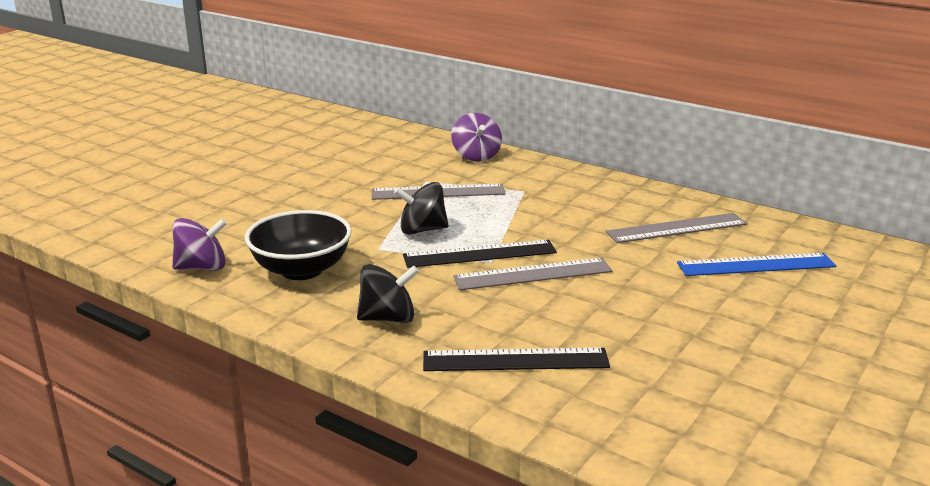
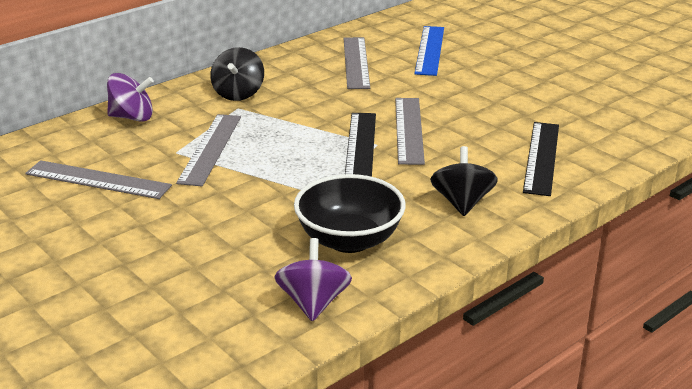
camera: 75 degrees left, 5 degrees up
black spinning top [394,182,448,235] -> black spinning top moved to [210,47,264,101]
none -> grey ruler [25,160,172,199]

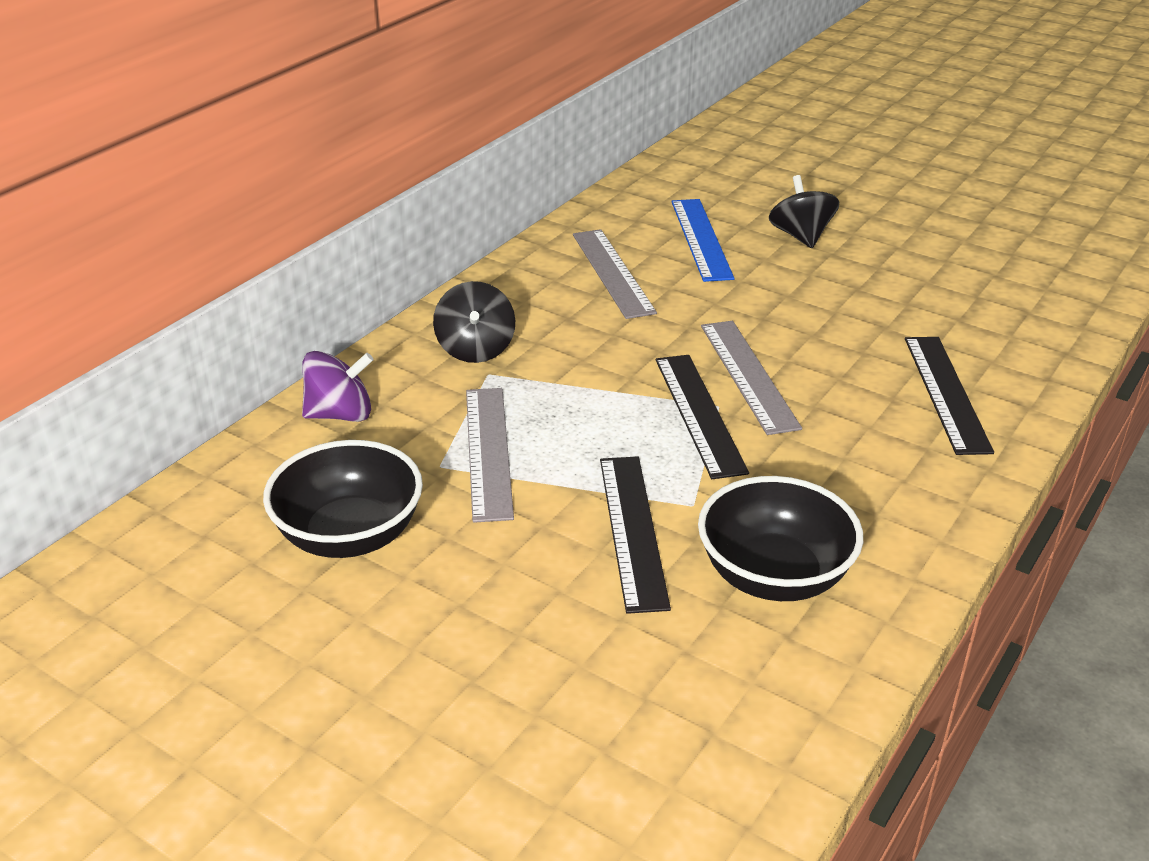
camera: 15 degrees left, 5 degrees up
grey ruler [25,160,172,199] -> black bowl [263,440,423,558]
purple spinning top [274,238,352,322] -> none
black spinning top [430,146,498,216] -> black spinning top moved to [769,175,839,248]
none -> black ruler [600,456,671,614]

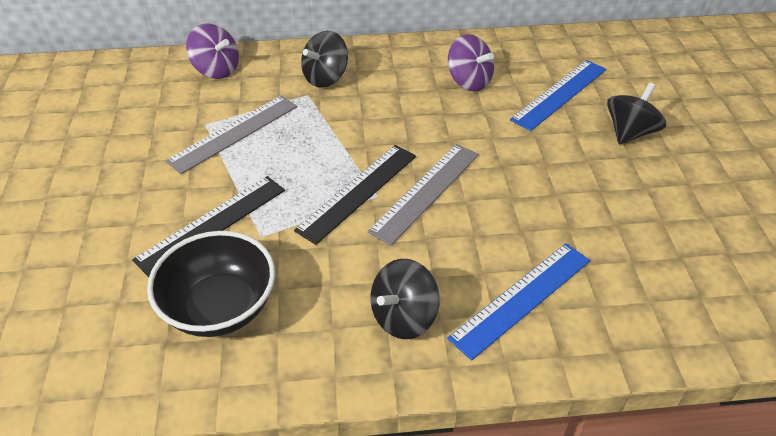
camera: 50 degrees right, 10 degrees up
black bowl [263,440,423,558] -> none
grey ruler [573,229,657,319] -> purple spinning top [448,34,494,92]
black ruler [905,337,994,455] -> blue ruler [447,243,590,360]
none -> black spinning top [370,259,440,339]

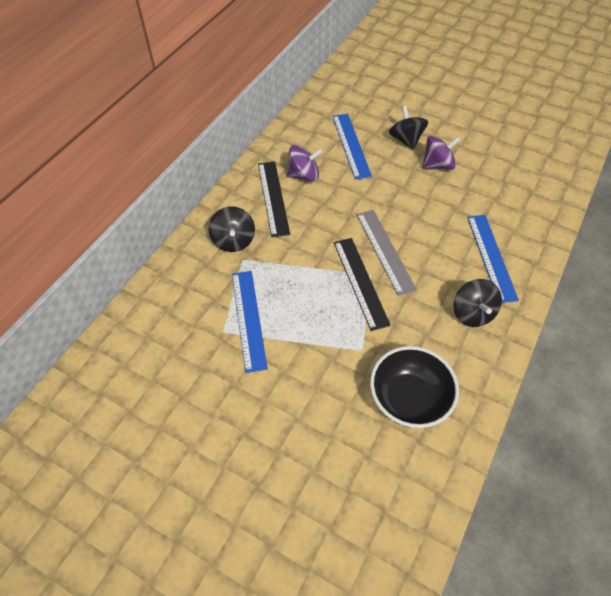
camera: 55 degrees left, 10 degrees up
black ruler [132,176,285,277] -> black ruler moved to [258,161,290,237]
grey ruler [165,95,297,174] -> blue ruler [232,271,268,373]
purple spinning top [186,23,239,79] -> purple spinning top moved to [422,136,461,170]

